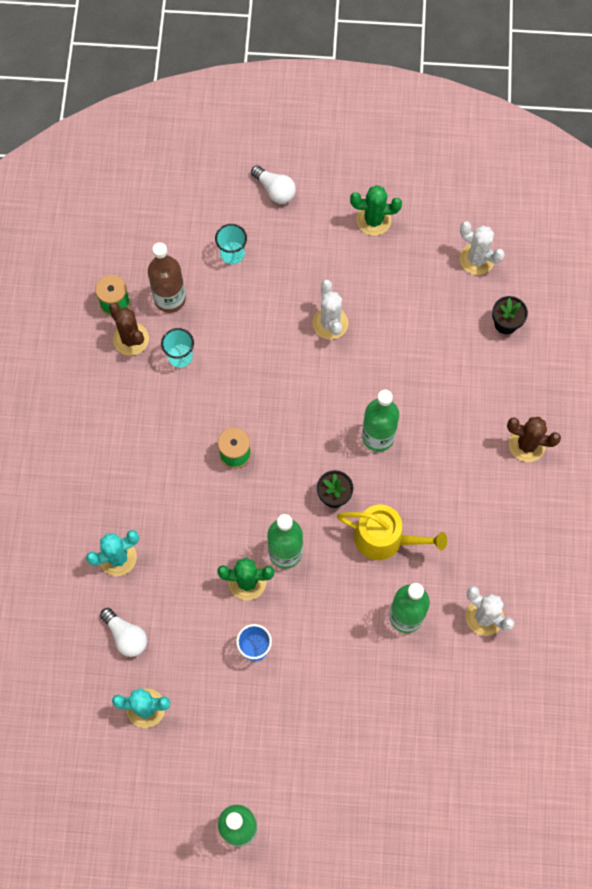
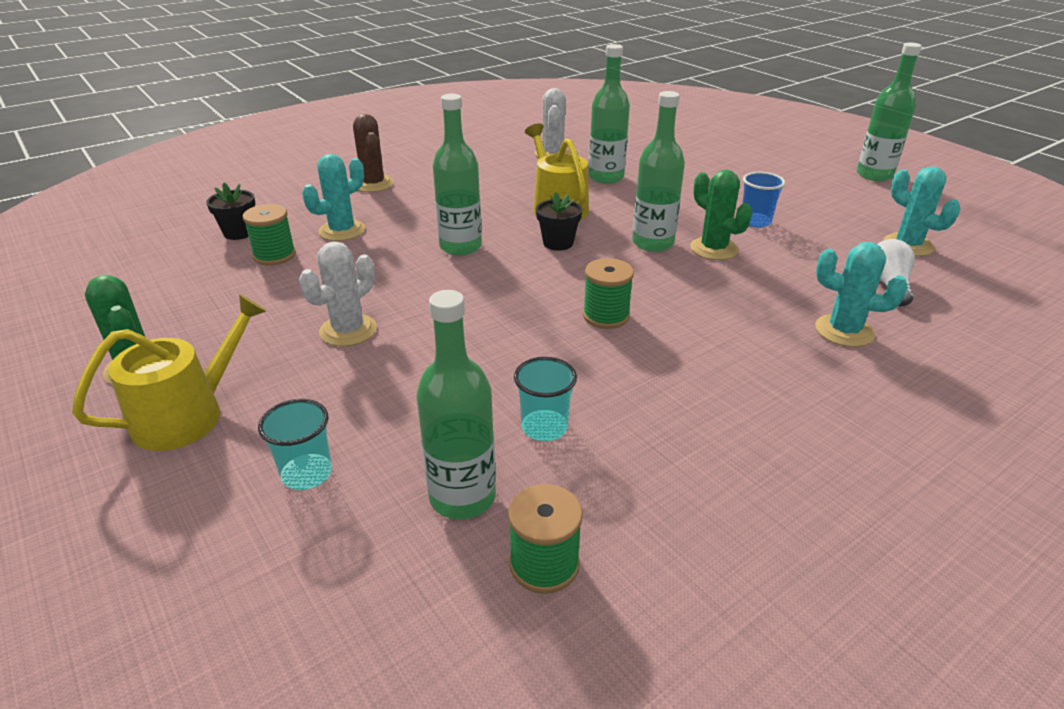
camera: 130 degrees left, 35 degrees down
brown cactus [109,303,149,355] -> none
brown bottle [148,242,186,313] -> green bottle [417,290,496,519]
white light bulb [251,165,296,204] -> none
white cactus [460,221,504,275] -> none
none -> yellow watering can [72,294,267,451]
none -> green spool [243,204,296,265]
none -> turquoise cactus [302,154,365,241]

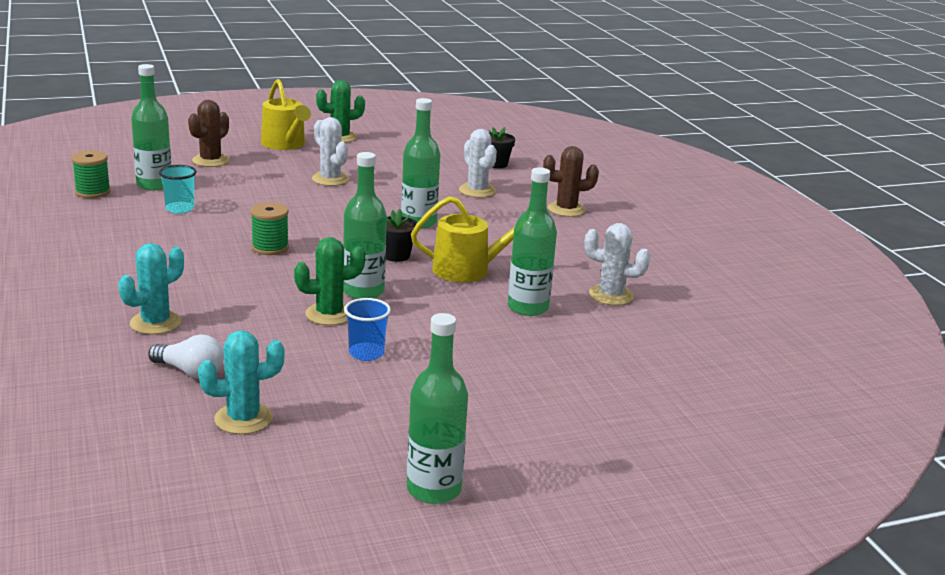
camera: 105 degrees right, 10 degrees down
green spool [243,204,296,265] -> none
turquoise cup [258,399,332,490] -> brown cactus [188,100,229,167]
turquoise cactus [302,154,365,241] -> white cactus [459,129,497,198]

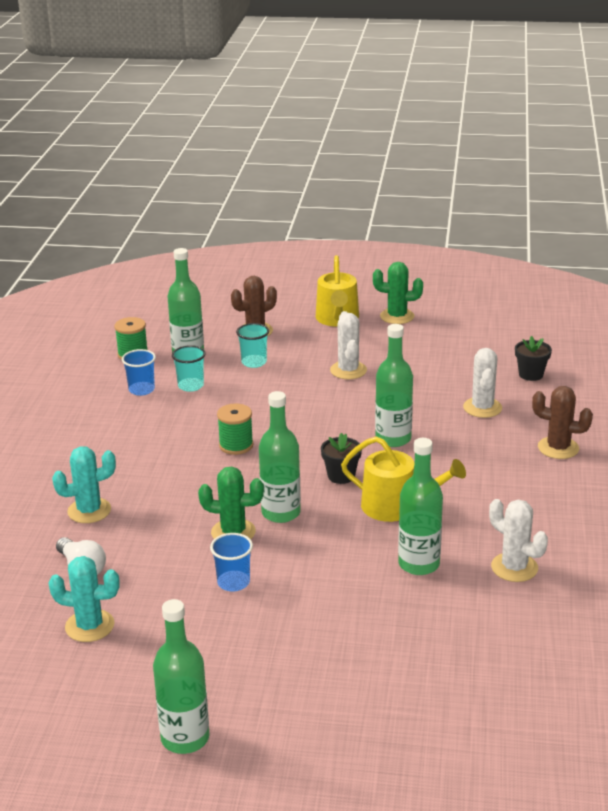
camera: 30 degrees right, 5 degrees up
none -> blue cup [122,349,156,396]
none -> turquoise cup [236,323,269,368]

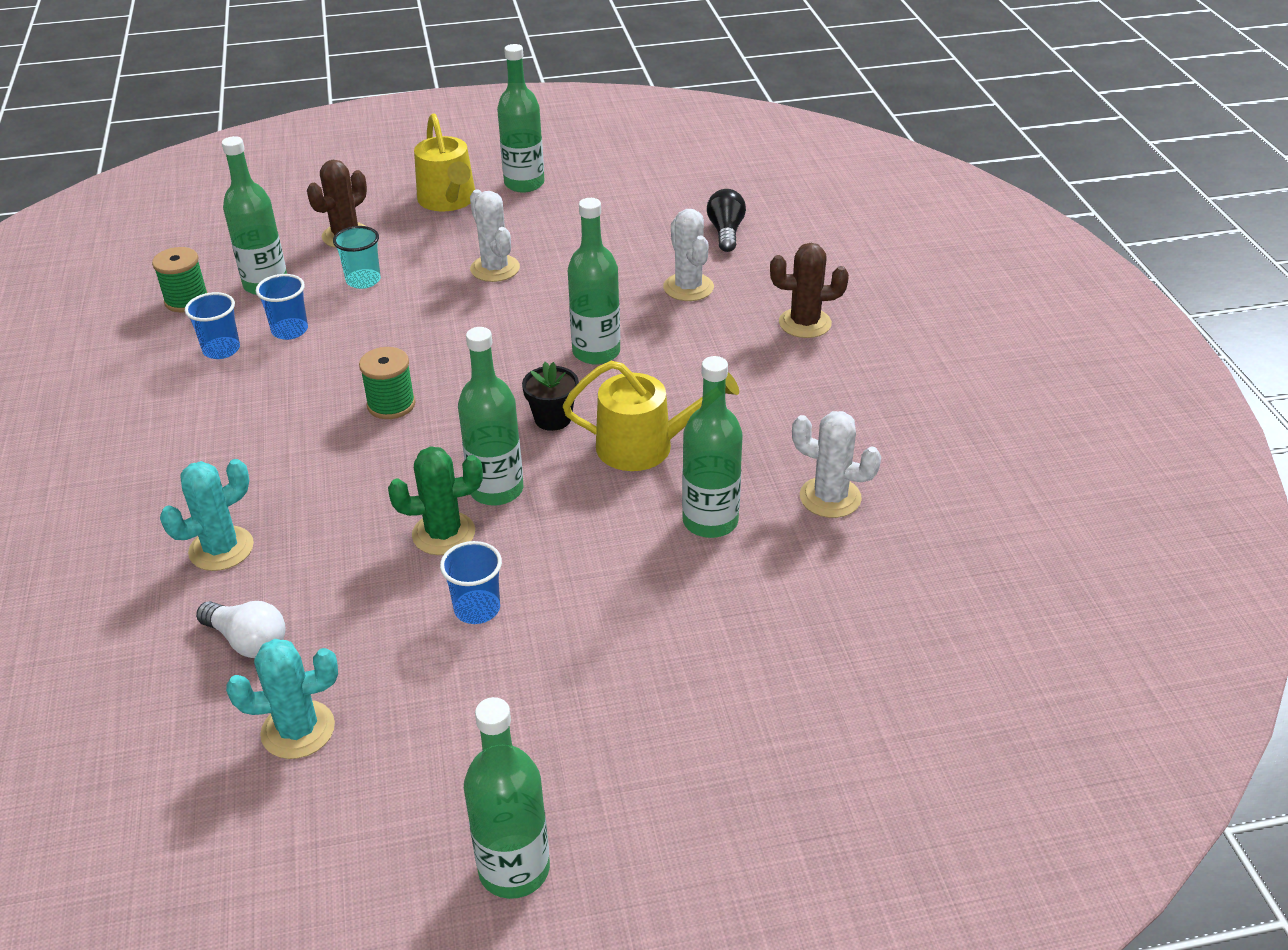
camera: 20 degrees left, 10 degrees up
turquoise cup [172,345,206,392] -> blue cup [256,274,308,340]
green cactus [373,262,423,324] -> green bottle [497,44,545,193]
black flower pot [515,336,552,381] -> black light bulb [707,189,746,252]

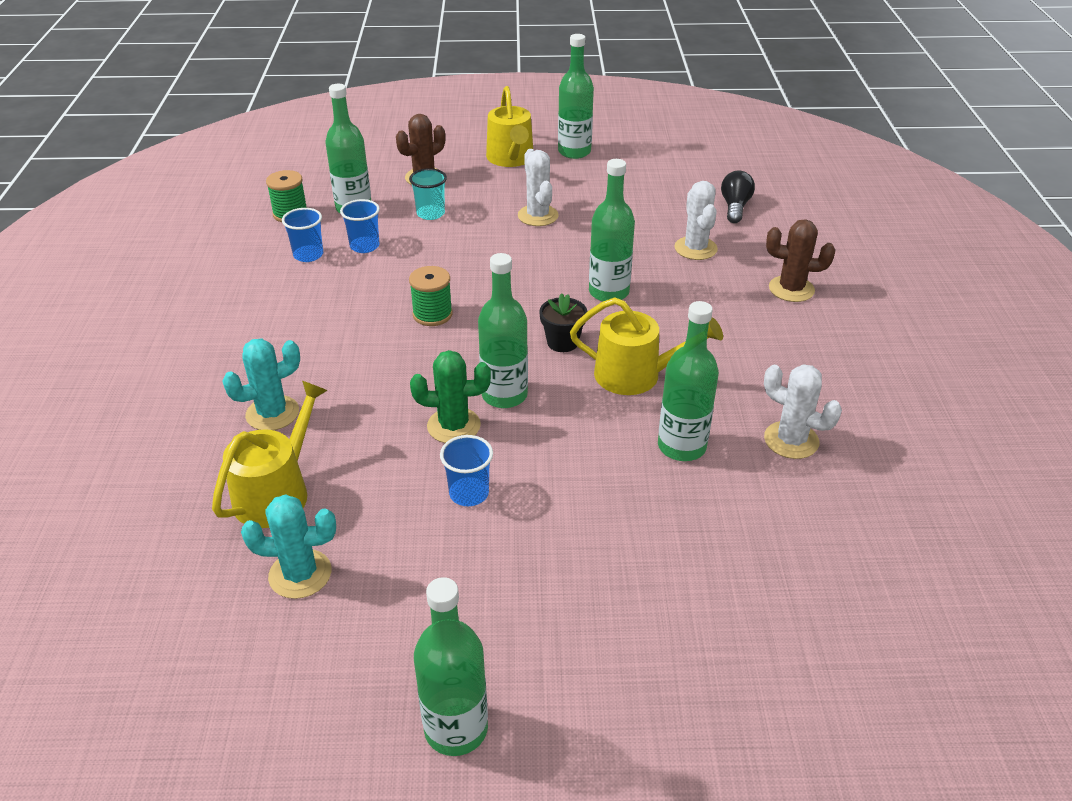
camera: 10 degrees right, 0 degrees up
white light bulb [196,601,286,658] -> yellow watering can [212,381,328,528]

